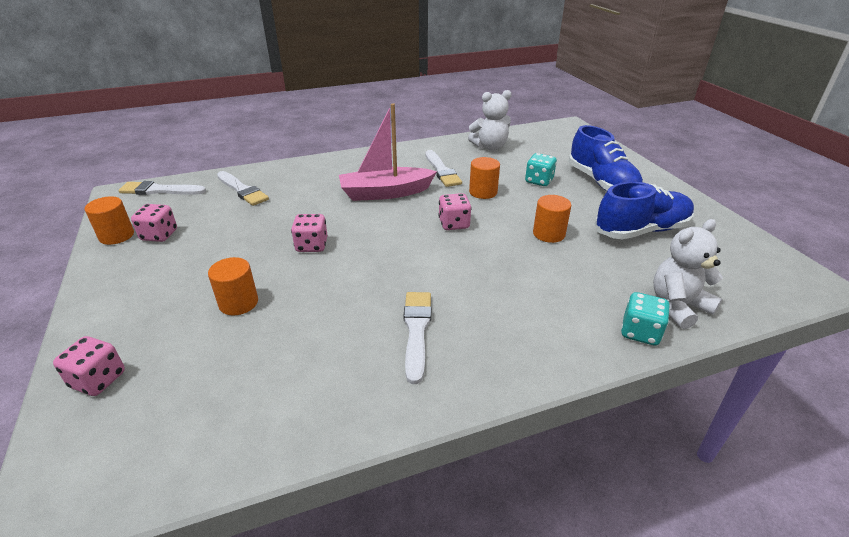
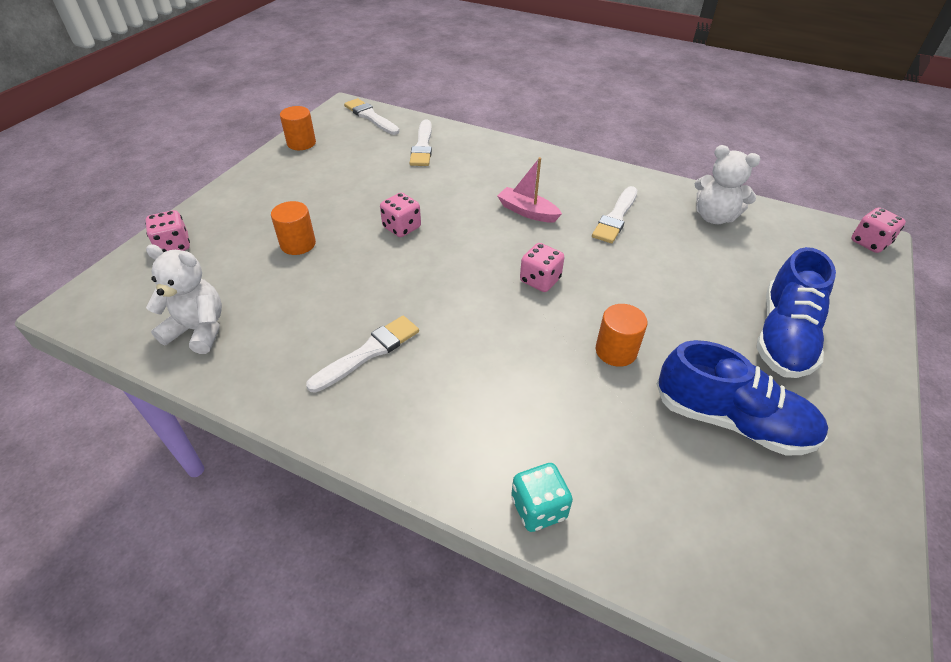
camera: 45 degrees right, 10 degrees up
pink dice [131,204,177,242] -> pink dice moved to [851,207,906,253]
pink boat [339,103,437,201] -> pink boat [497,157,562,222], size x0.61
orange cylinder [469,157,500,199] -> none
turquoise dice [525,153,557,186] -> none
white teddy bear [653,219,723,329] -> white teddy bear moved to [146,245,222,354]

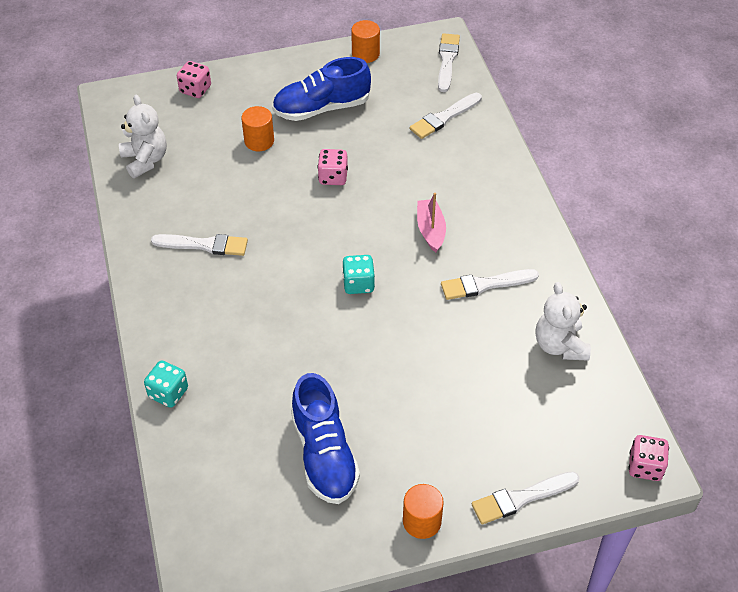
camera: 50 degrees right, 5 degrees up
pink dice [520,243,565,292] -> turquoise dice [343,255,375,294]
orange cylinder [596,304,647,367] -> orange cylinder moved to [403,484,444,539]
blue shoe [756,247,836,378] -> blue shoe moved to [272,57,371,121]
none -> white brush [472,472,580,524]

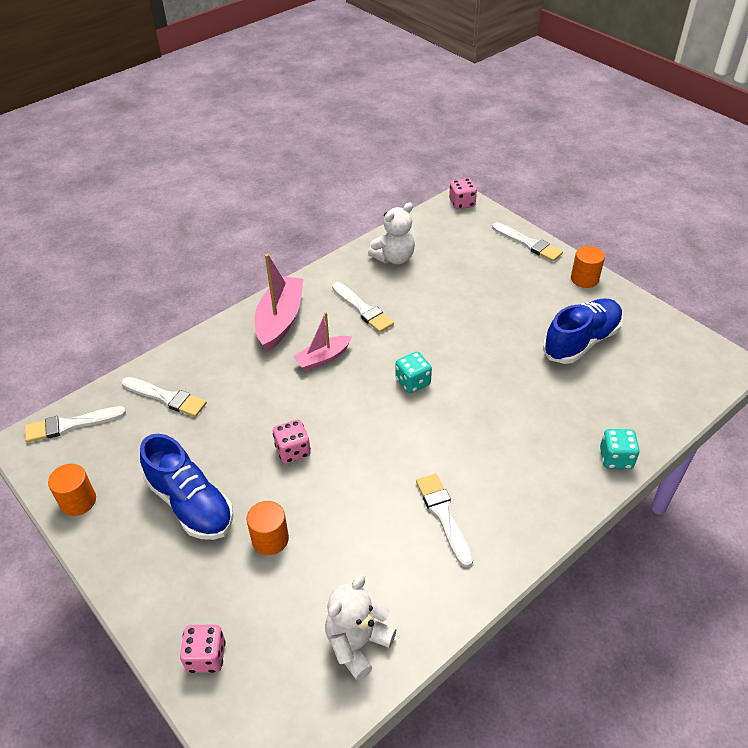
camera: 115 degrees left, 5 degrees down
none -> pink boat [254,254,303,351]

